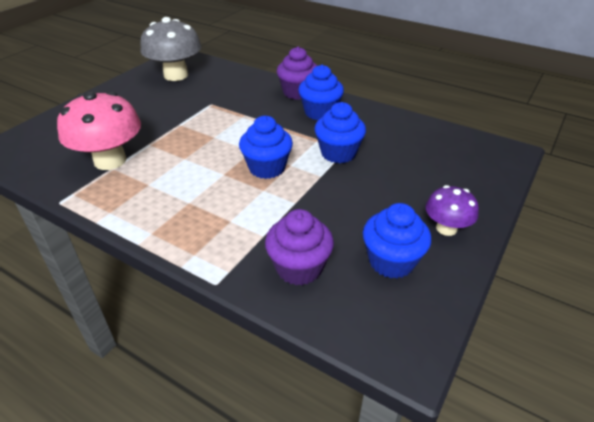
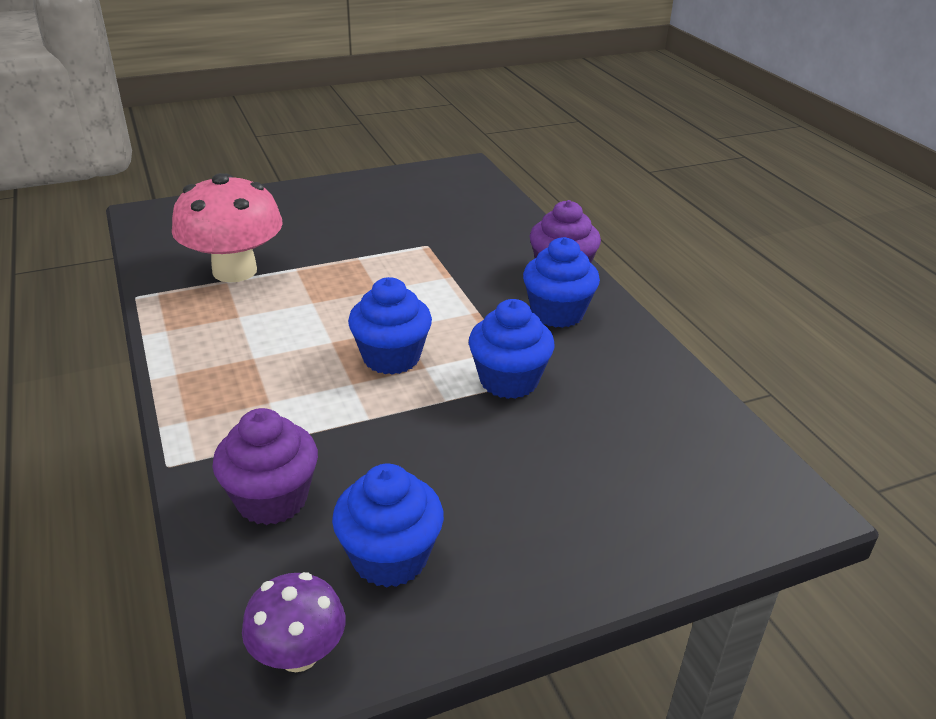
camera: 35 degrees right, 5 degrees down
grey mushroom [141,17,202,81] -> none
purple mushroom [426,185,479,236] -> purple mushroom moved to [242,572,345,672]

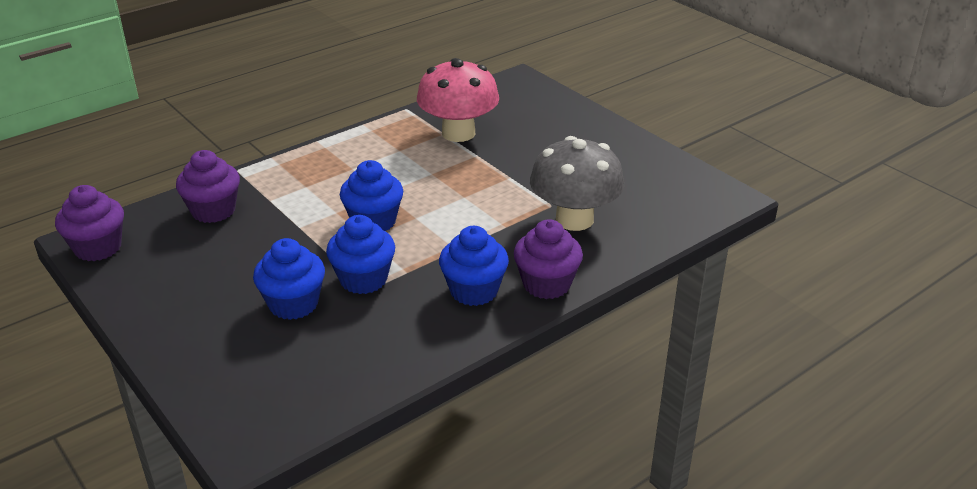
camera: 75 degrees right, 0 degrees up
purple mushroom [242,572,345,672] -> purple cupcake [55,185,124,261]
blue cupcake [332,464,444,588] -> blue cupcake moved to [253,238,325,320]
none -> grey mushroom [530,136,624,231]

